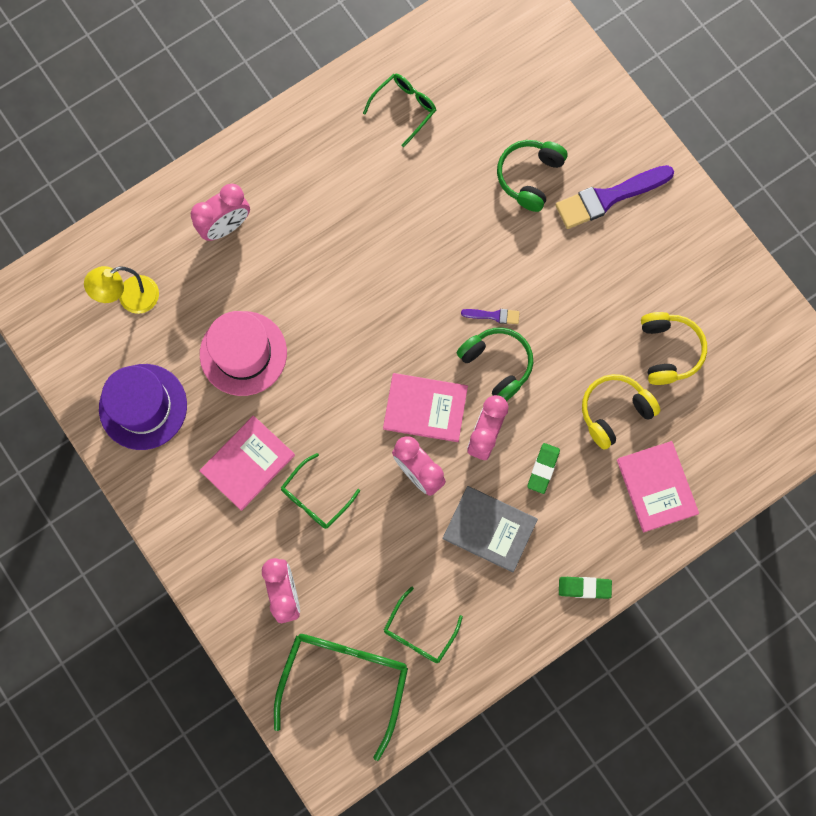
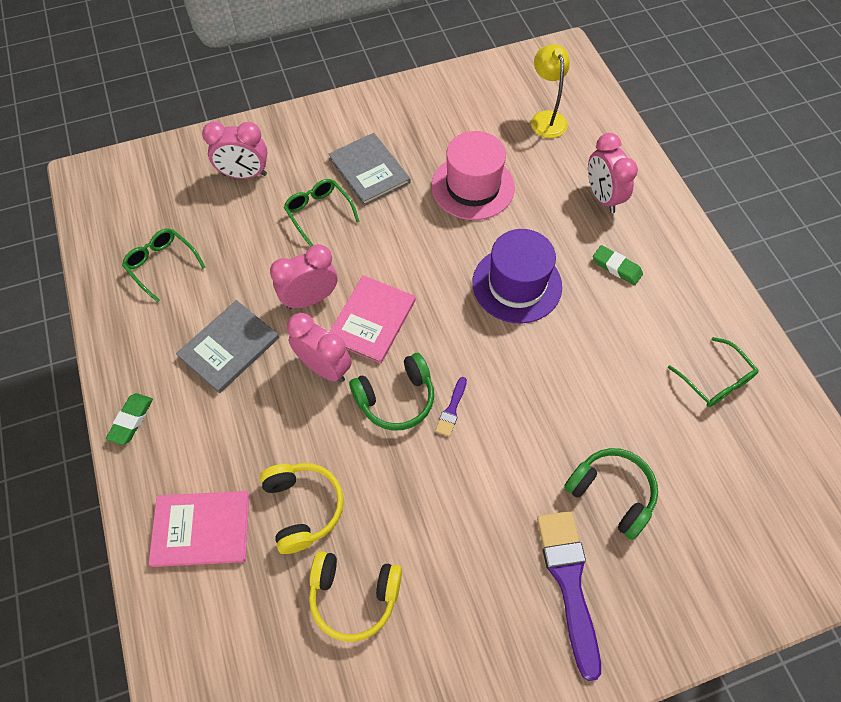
camera: 105 degrees right, 15 degrees down
purple hat [99,364,187,450] -> purple hat moved to [472,229,562,323]
pink book [200,416,295,511] -> grey book [329,133,410,206]
green glasses [274,634,408,761] -> none
green eraser [527,443,560,494] -> green eraser moved to [593,245,643,285]

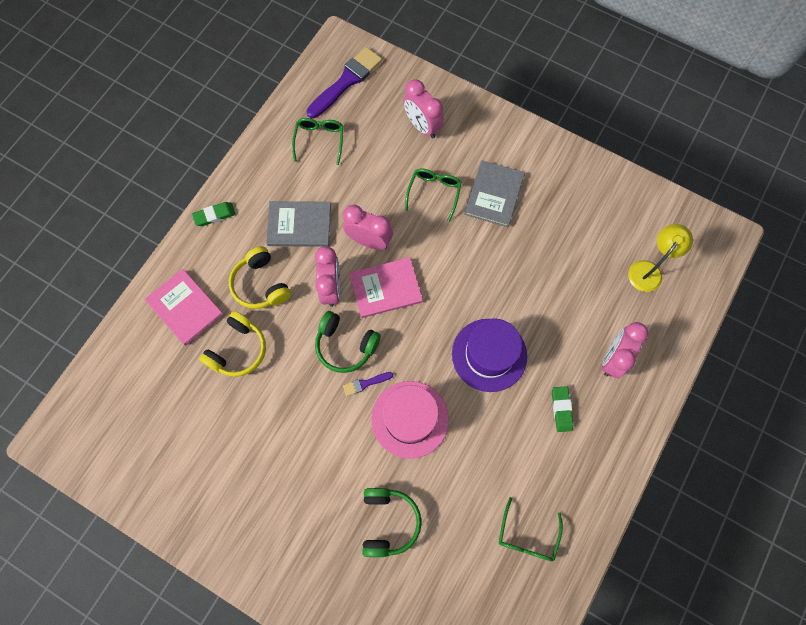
camera: 50 degrees right, 10 degrees up
yellow headphones [309,551,402,642] -> yellow headphones moved to [229,246,291,309]
pink hat [432,131,515,220] -> pink hat moved to [371,381,449,459]
purple brush [537,511,601,681] -> purple brush moved to [306,47,382,119]

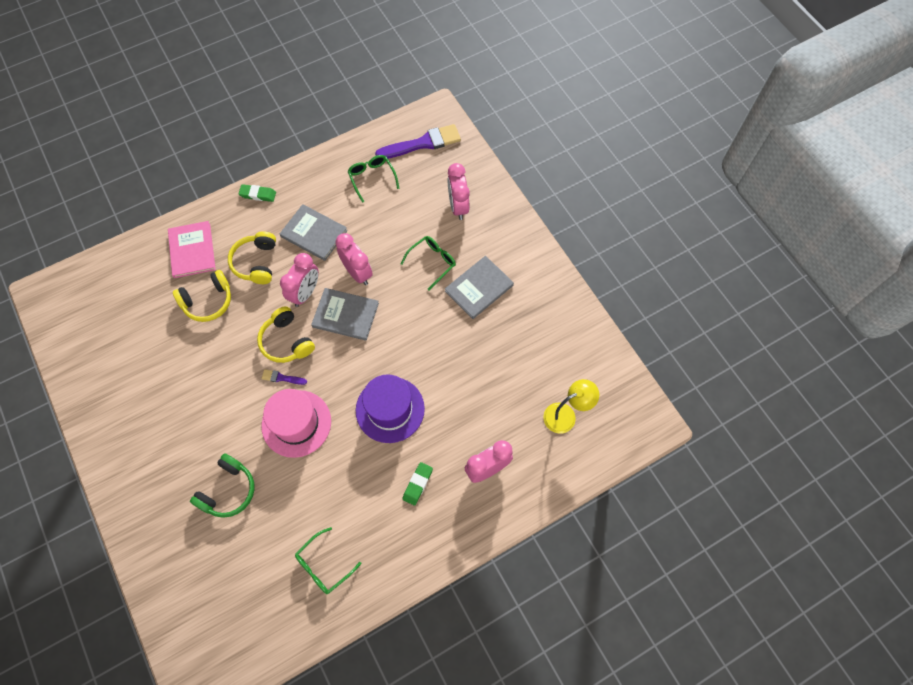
camera: 30 degrees right, 5 degrees down
green glasses [292,118,344,165] -> green glasses turned 60 degrees counterclockwise [348,155,400,203]
green headphones [315,311,381,373] -> yellow headphones [257,306,315,363]
pink book [349,257,423,318] -> grey book [311,288,379,341]

